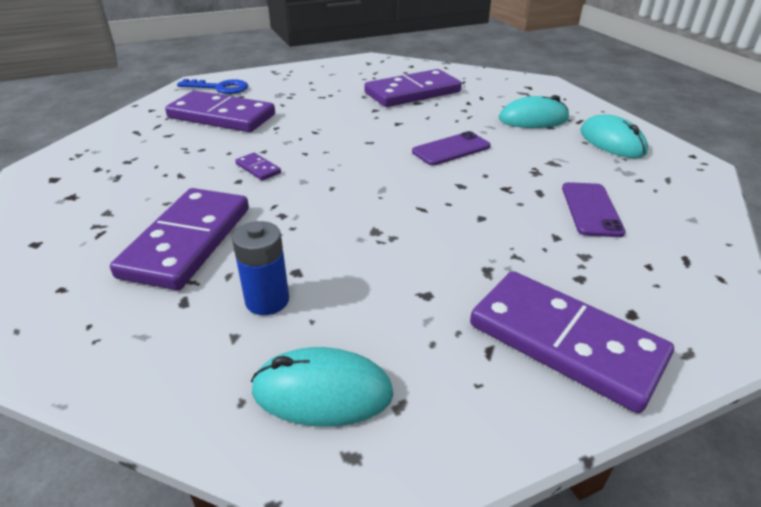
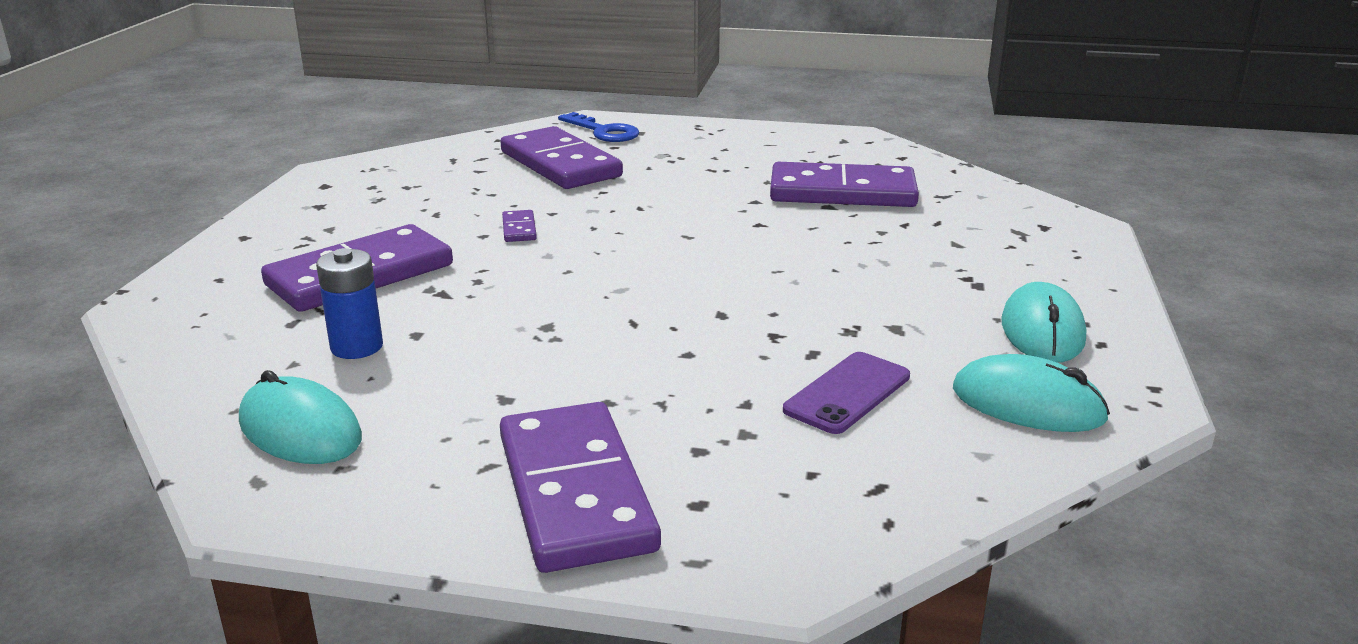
camera: 35 degrees right, 10 degrees down
purple phone [412,131,491,165] -> none
turquoise mouse [499,95,569,128] -> turquoise mouse moved to [953,354,1110,432]

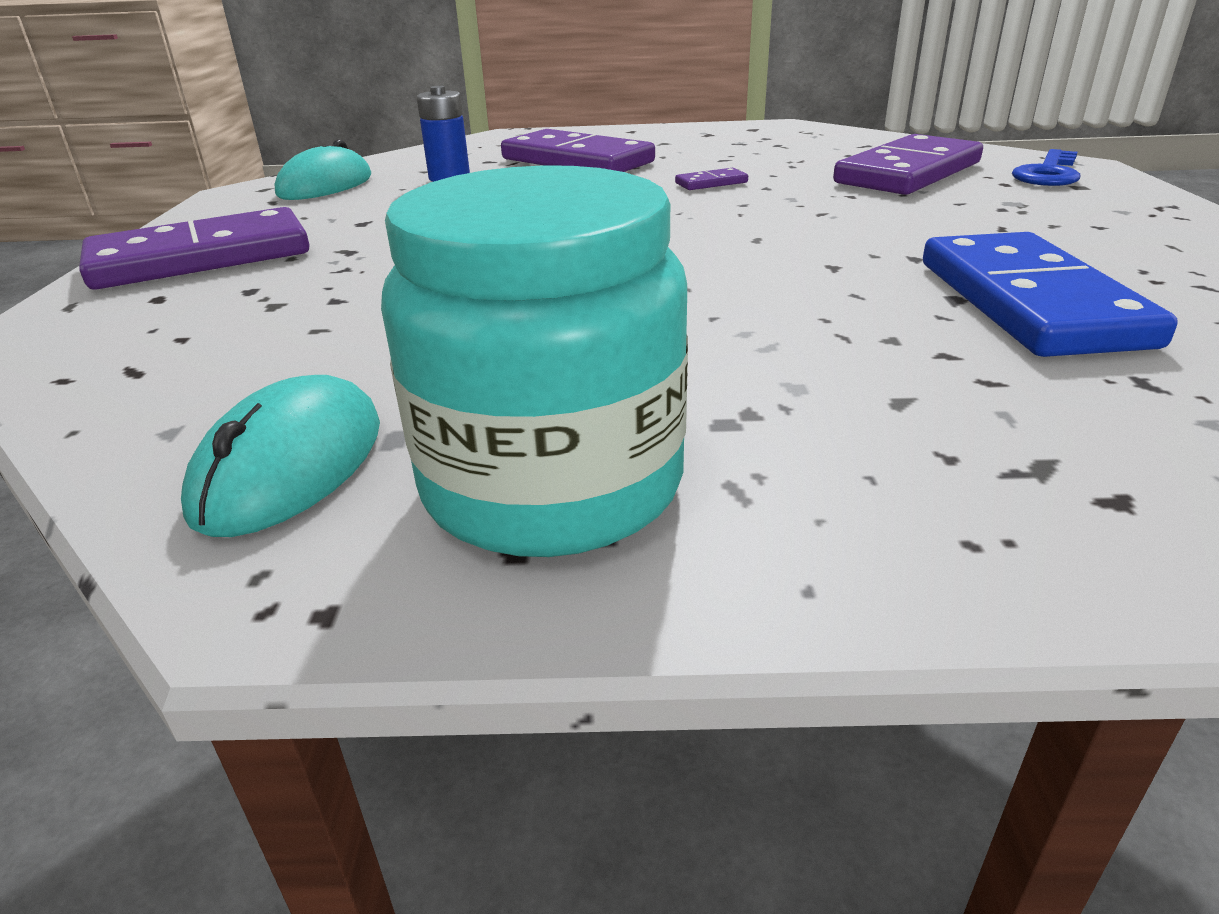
camera: 80 degrees right, 5 degrees up
purple domino [770,162,919,207] -> blue domino [923,232,1178,357]
purple phone [783,352,910,434] -> none
turquoise mouse [1001,282,1086,363] -> turquoise jar [381,165,688,557]

